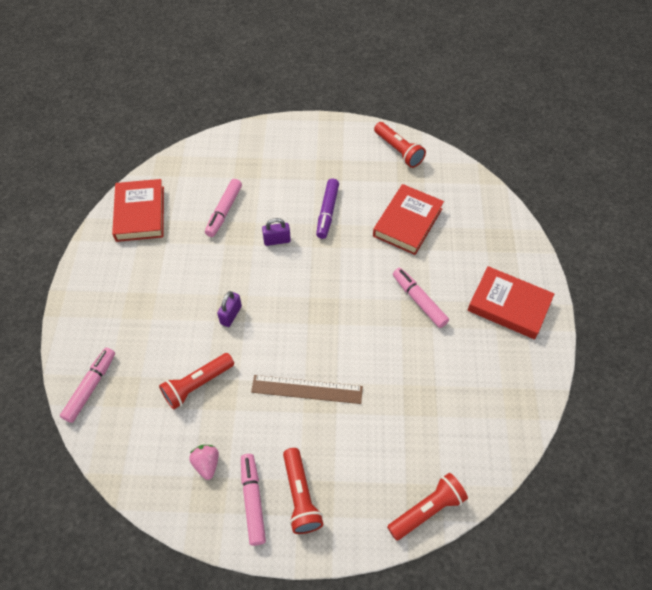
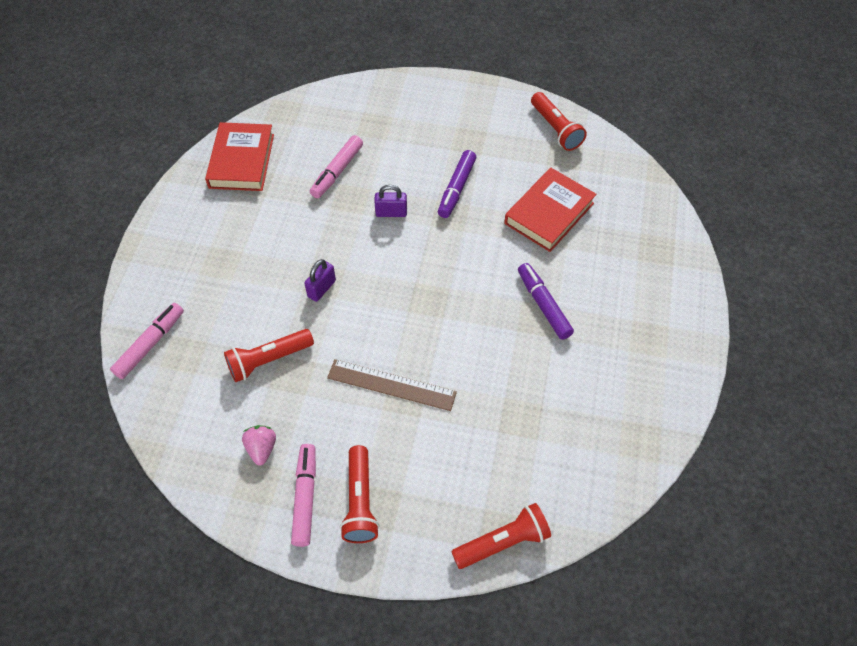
camera: 10 degrees right, 0 degrees up
pink marker [393,268,449,328] -> purple marker [518,263,574,340]
red book [468,266,554,339] -> none

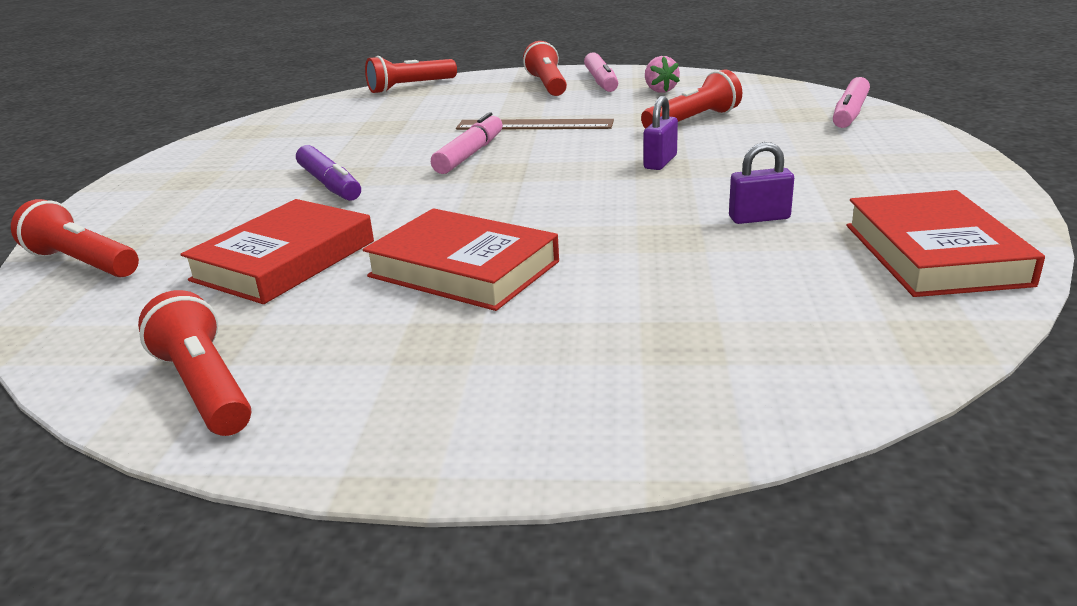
camera: 175 degrees right, 30 degrees down
pink marker [310,135,363,198] -> pink marker moved to [431,112,503,174]
purple padlock [374,185,407,217] -> purple padlock moved to [729,142,794,224]
purple marker [438,150,476,218] -> red book [363,208,559,311]
none -> red flashlight [11,199,139,277]

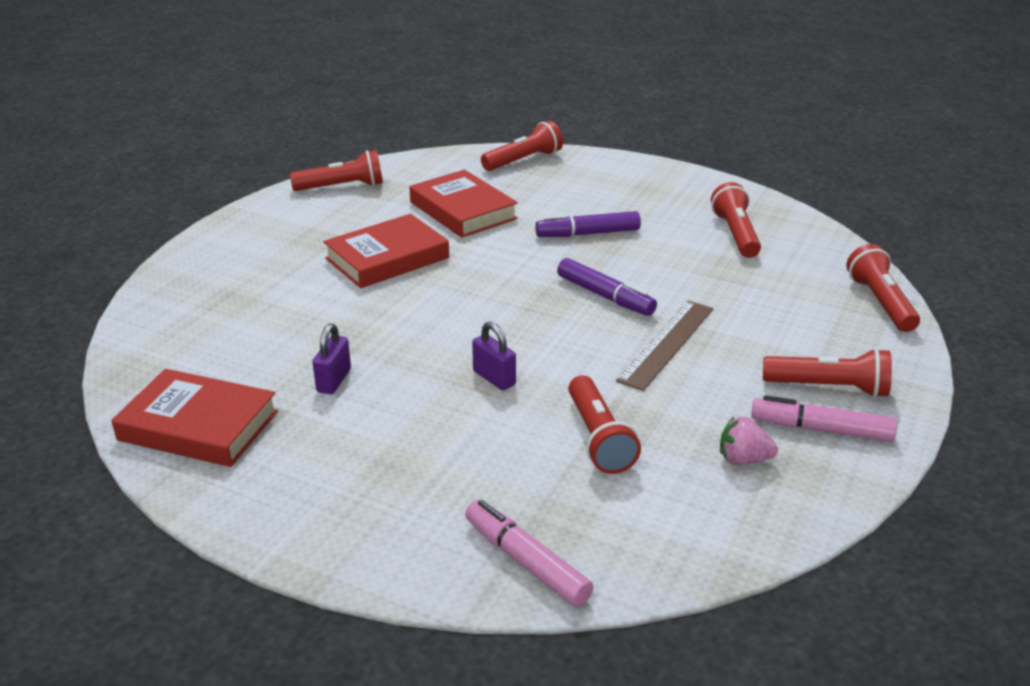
camera: 110 degrees right, 5 degrees up
pink marker [431,112,503,174] -> purple marker [557,258,657,316]
none -> red flashlight [711,182,761,258]

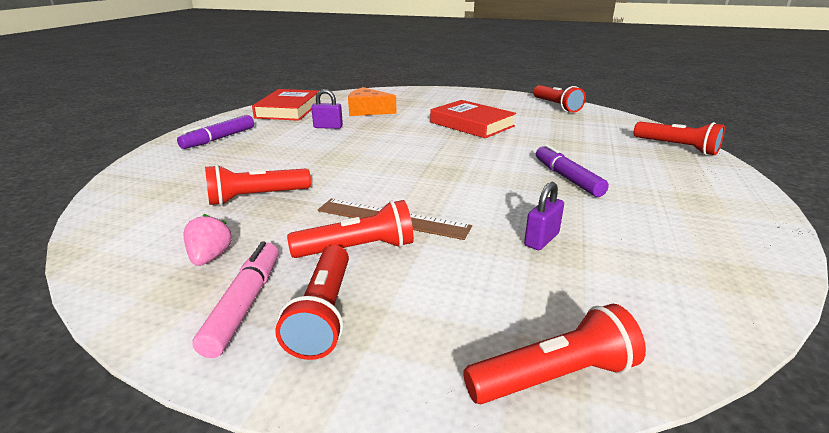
camera: 80 degrees right, 5 degrees down
red book [409,170,518,238] -> none
pink marker [465,500,594,607] -> none
purple padlock [472,322,516,390] -> purple padlock moved to [524,182,564,250]
purple marker [557,258,657,316] -> purple marker moved to [177,115,254,149]
red flashlight [711,182,761,258] -> red flashlight moved to [287,200,414,258]
none -> orange cheese [348,87,397,116]

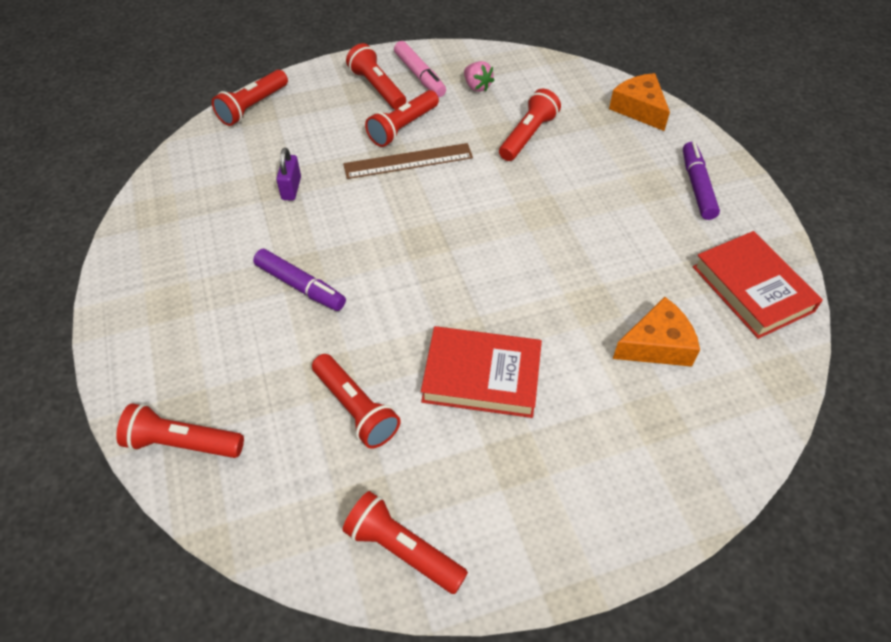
camera: 145 degrees right, 25 degrees up
purple padlock [311,89,343,129] -> none
none -> red flashlight [312,354,401,449]
none -> orange cheese [609,73,670,131]

